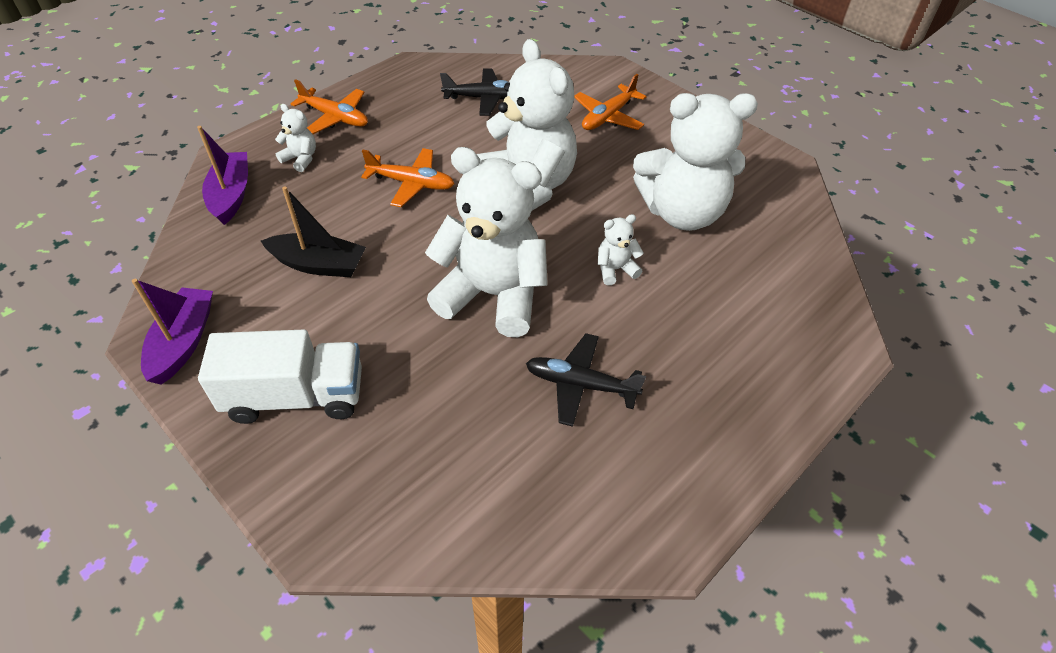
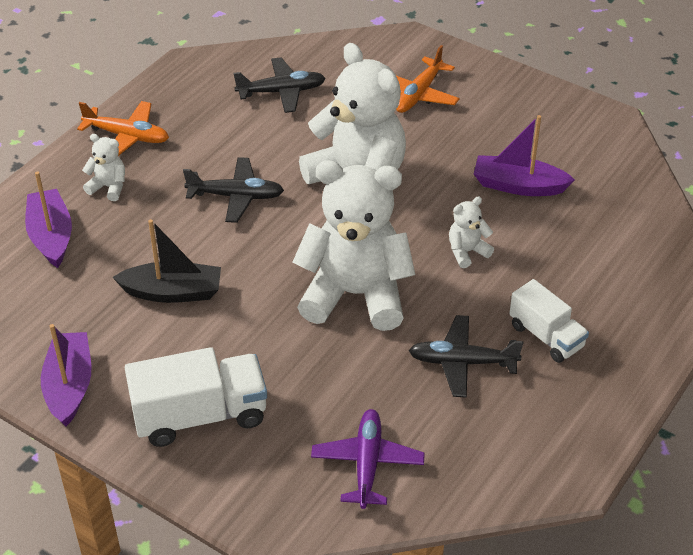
camera: 10 degrees left, 5 degrees down
orange plane [361,148,454,207] -> black plane [183,157,284,223]
white teddy bear [633,93,758,231] -> purple boat [474,115,575,196]
none -> purple plane [311,409,425,509]
none -> white truck [509,279,589,363]

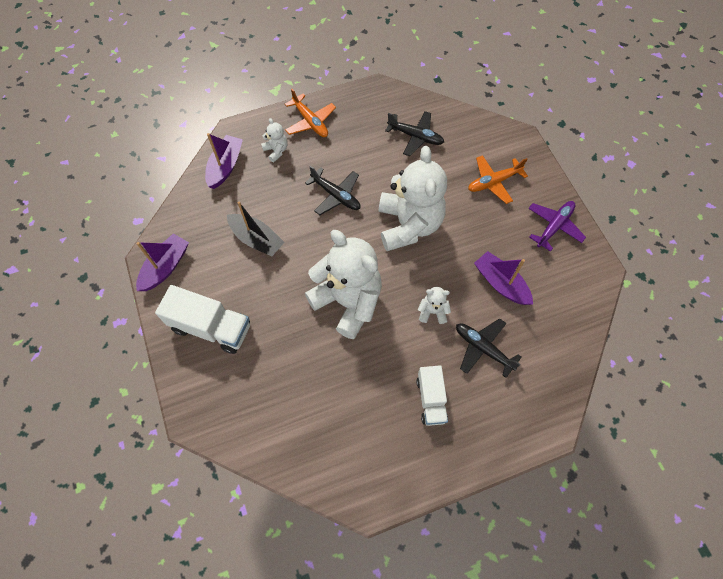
camera: 35 degrees right, 20 degrees up
purple plane [311,409,425,509] -> purple plane moved to [528,201,586,252]
black plane [409,315,523,398] -> black plane moved to [456,318,522,378]

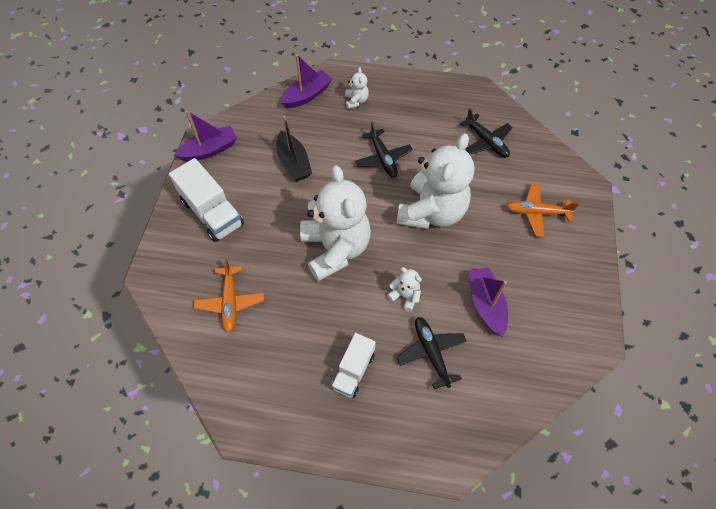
camera: 30 degrees right, 5 degrees down
orange plane [285,89,336,137] -> orange plane moved to [194,258,264,333]
purple plane [528,201,586,252] -> none

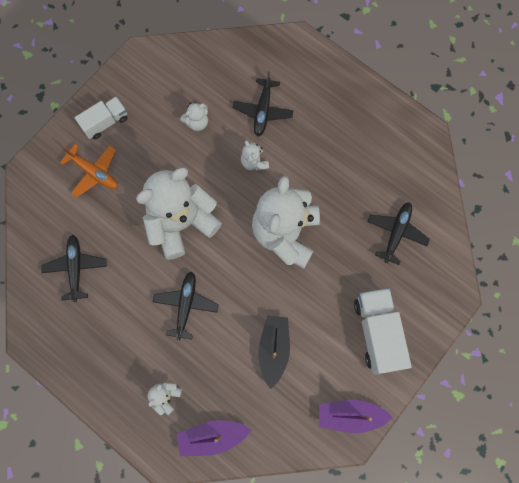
camera: 150 degrees left, 15 degrees up
orange plane [194,258,264,333] -> black plane [367,202,430,265]
white truck [331,333,376,398] -> white truck moved to [75,97,128,139]
purple boat [468,267,508,337] -> white teddy bear [180,102,208,131]

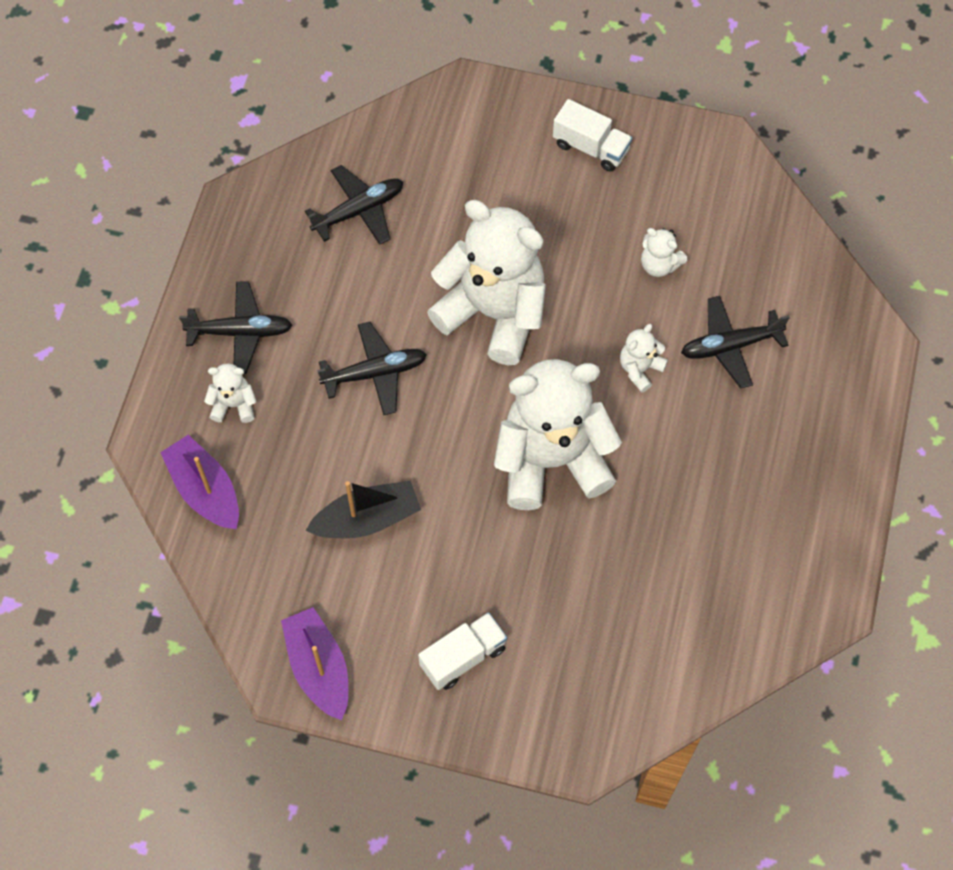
camera: 65 degrees right, 10 degrees down
orange plane [60,143,118,197] -> none
white truck [354,288,412,374] -> white truck [418,612,507,690], size x0.64
black plane [367,202,430,265] -> black plane moved to [179,281,292,374]

